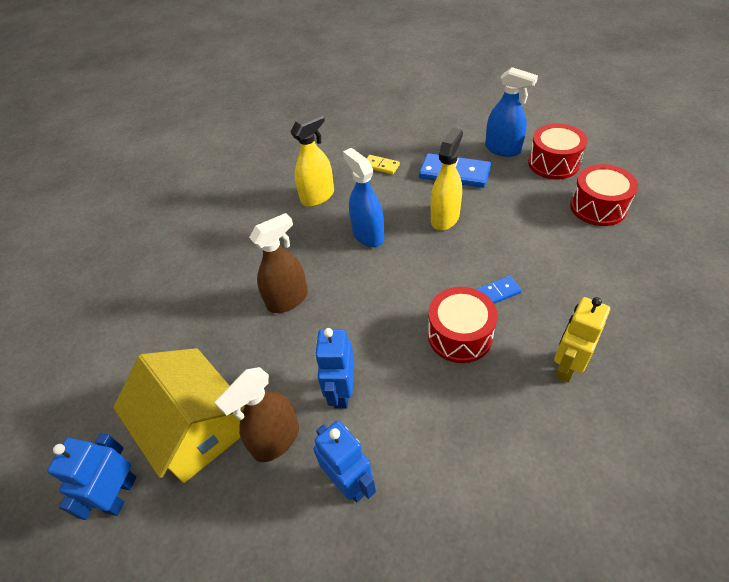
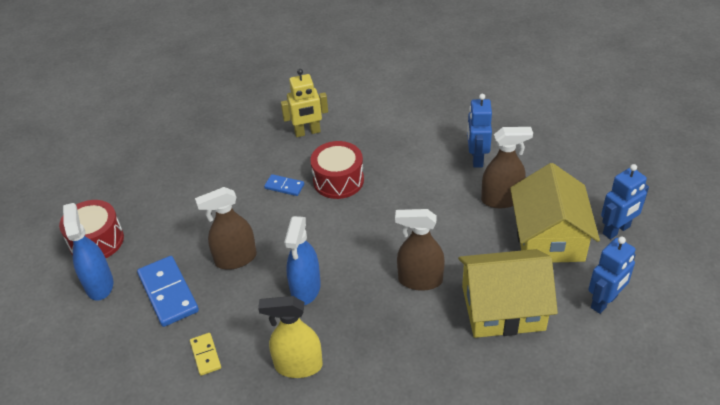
camera: 140 degrees left, 5 degrees down
blue robot [315,328,355,409] -> blue robot moved to [588,237,636,314]
yellow spray bottle [431,128,463,231] -> brown spray bottle [195,187,257,270]
red drum [570,164,638,226] -> none
none -> yellow house [458,249,558,338]

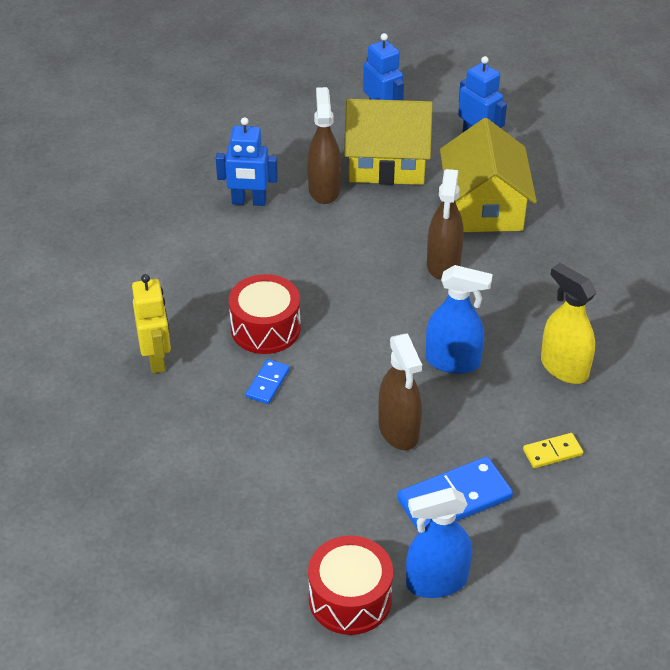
camera: 90 degrees left, 0 degrees up
yellow spray bottle [258,296,323,378] -> yellow spray bottle turned 135 degrees clockwise [541,263,596,384]

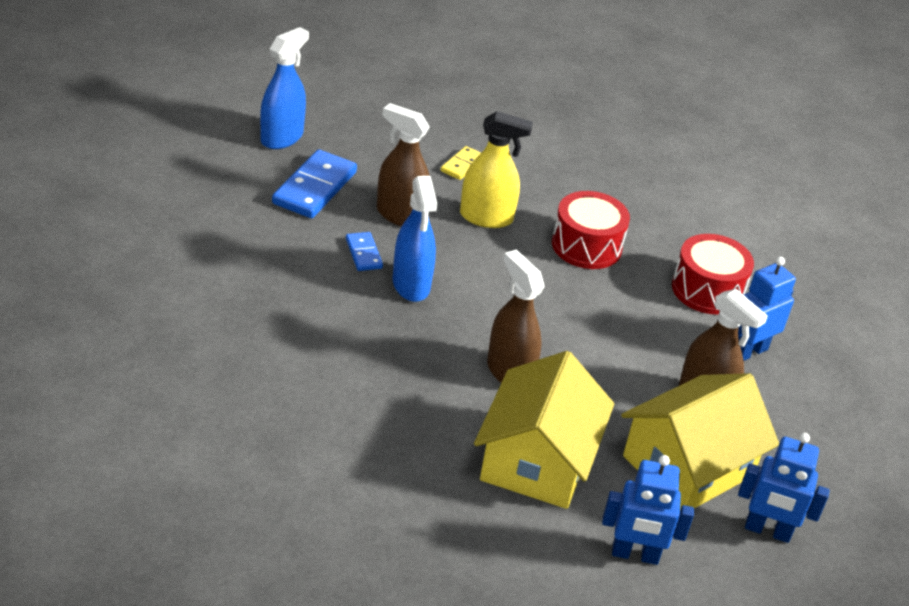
camera: 135 degrees right, 5 degrees down
yellow robot [132,274,171,373] -> none
blue domino [246,359,290,404] -> blue domino moved to [346,232,383,271]
red drum [308,535,393,635] -> red drum moved to [672,234,754,315]
blue spray bottle [426,265,493,374] -> blue spray bottle turned 75 degrees counterclockwise [392,176,437,302]
yellow house [440,118,537,232] -> yellow house turned 60 degrees clockwise [474,351,614,509]
yellow domino [523,433,583,468] -> yellow domino moved to [441,146,481,180]
yellow spray bottle [541,263,596,384] -> yellow spray bottle moved to [460,111,533,228]

